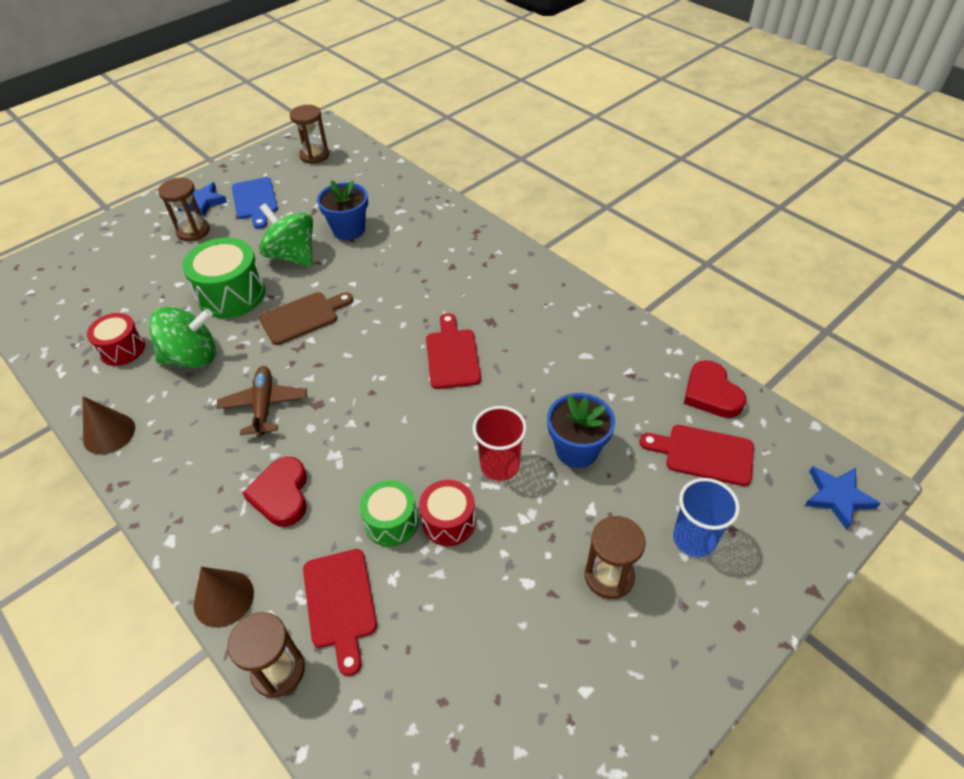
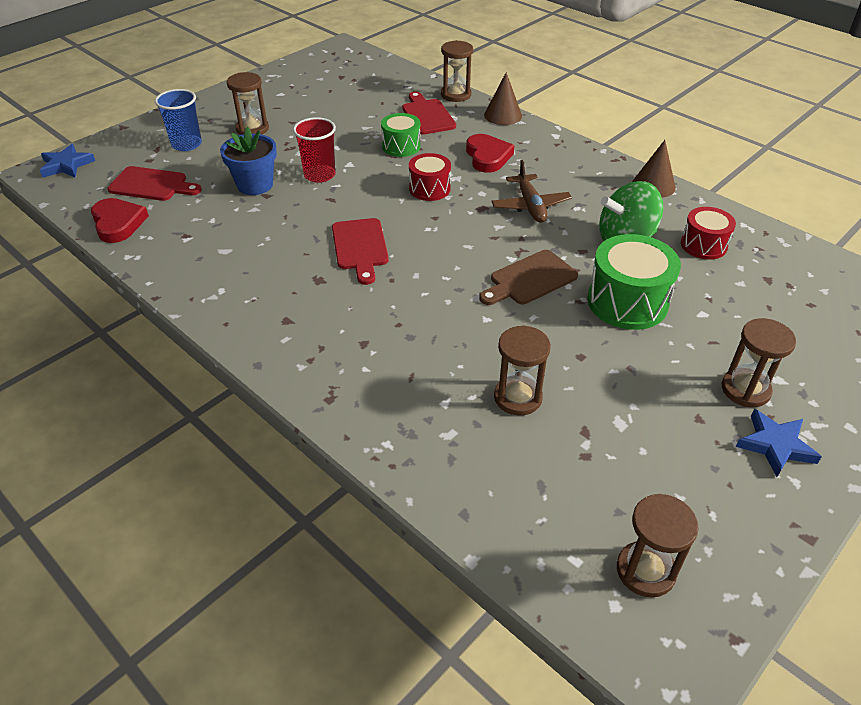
camera: 175 degrees right, 5 degrees down
blue cutting board [232,177,278,229] -> none
green spinning top [259,203,313,267] -> none
blue flower pot [317,180,368,240] -> brown hourglass [494,325,551,416]
red drum [419,480,476,546] -> red drum moved to [409,153,451,201]

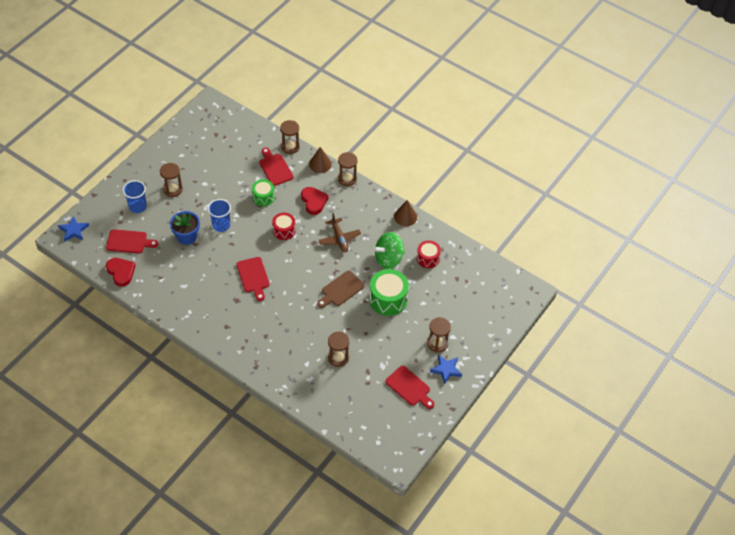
camera: 10 degrees left, 10 degrees up
red cup [293,117,336,183] -> blue cup [208,199,231,232]
brown hourglass [617,494,699,598] -> brown hourglass moved to [338,152,358,186]
none -> red cutting board [385,366,434,409]

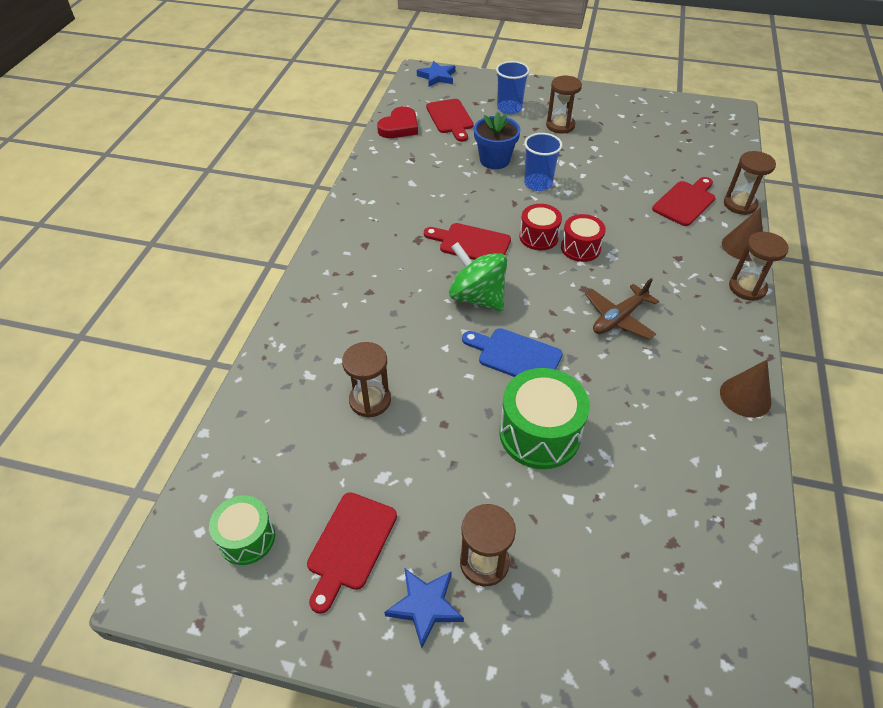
camera: 70 degrees right, 5 degrees down
red cutting board [237,257,270,301] -> red cutting board turned 60 degrees clockwise [424,223,511,260]
green drum [252,179,275,206] -> green drum moved to [209,495,275,565]
red heart [301,187,329,215] -> none
brown cutting board [317,271,365,308] -> blue cutting board [462,328,563,377]
green spinning top [373,232,405,269] -> green spinning top moved to [449,242,507,311]
red drum [417,240,441,268] -> red drum moved to [519,204,562,250]

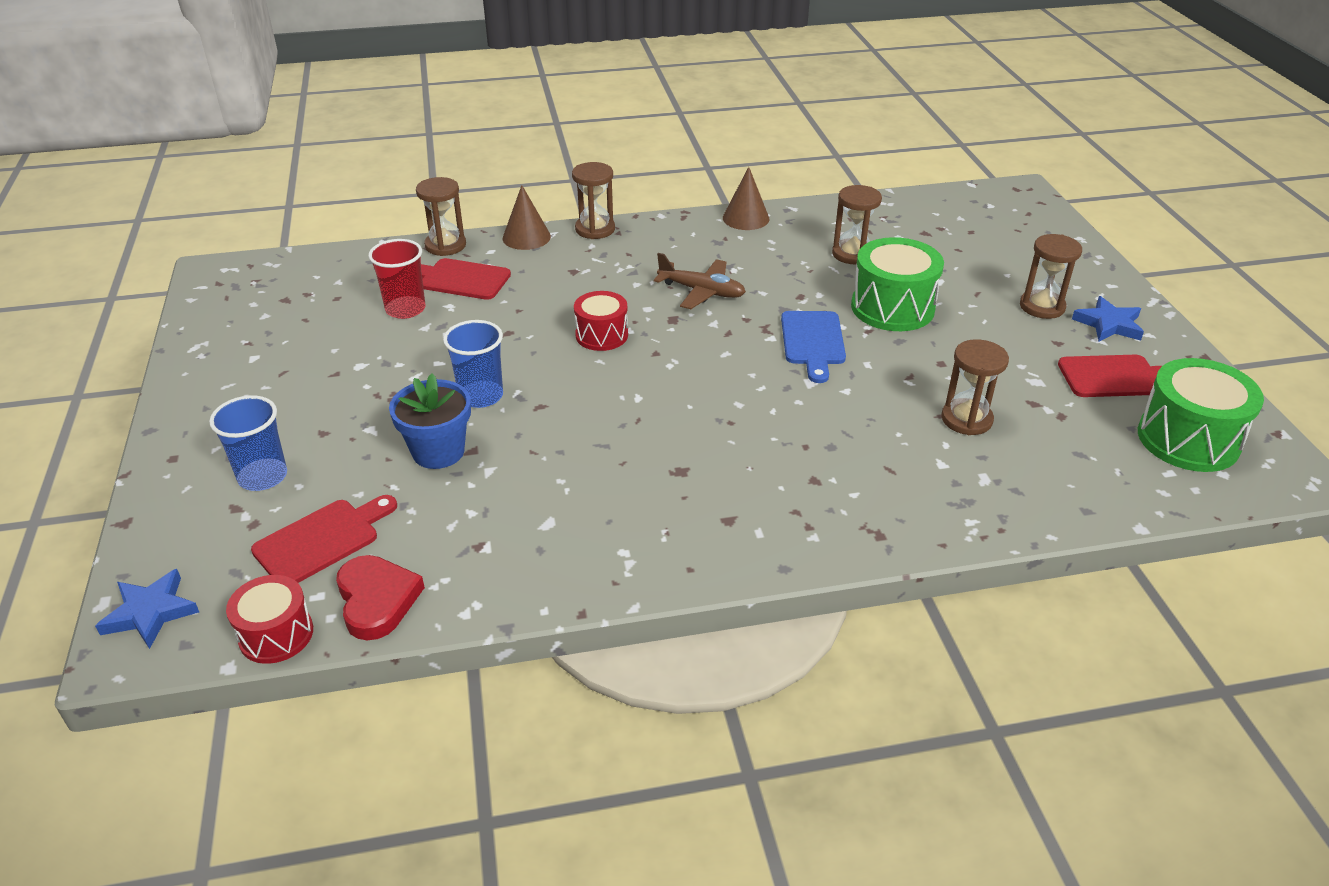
camera: 115 degrees left, 10 degrees down
green drum [209,495,275,565] -> green drum [1138,358,1264,472], size x1.63
red heart [377,106,418,138] -> red heart turned 60 degrees clockwise [336,555,425,641]
red cutting board [424,223,511,260] -> none
green spinning top [449,242,507,311] -> none
red drum [519,204,562,250] -> red drum moved to [226,575,313,664]
brown hourglass [546,76,582,133] -> brown hourglass moved to [832,185,882,264]
none -> red cup [368,239,425,319]

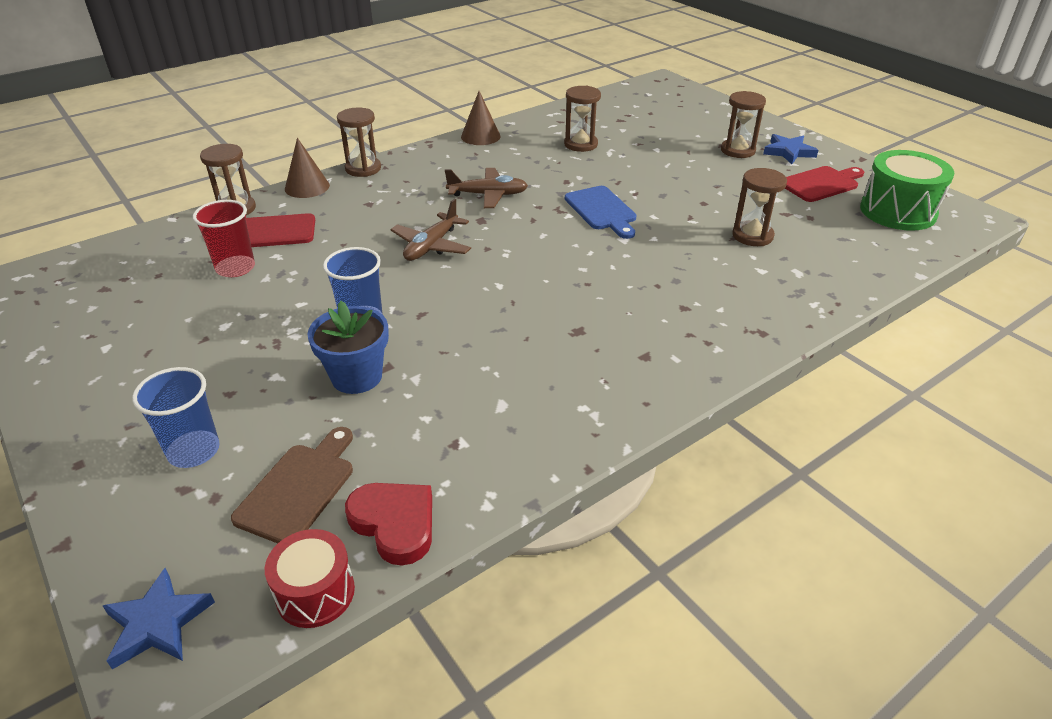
camera: 25 degrees left, 0 degrees up
red cutting board [251,495,397,583] -> brown cutting board [231,427,353,543]
red drum [574,291,628,351] -> brown plane [390,199,471,261]
green drum [851,237,944,331] -> none

